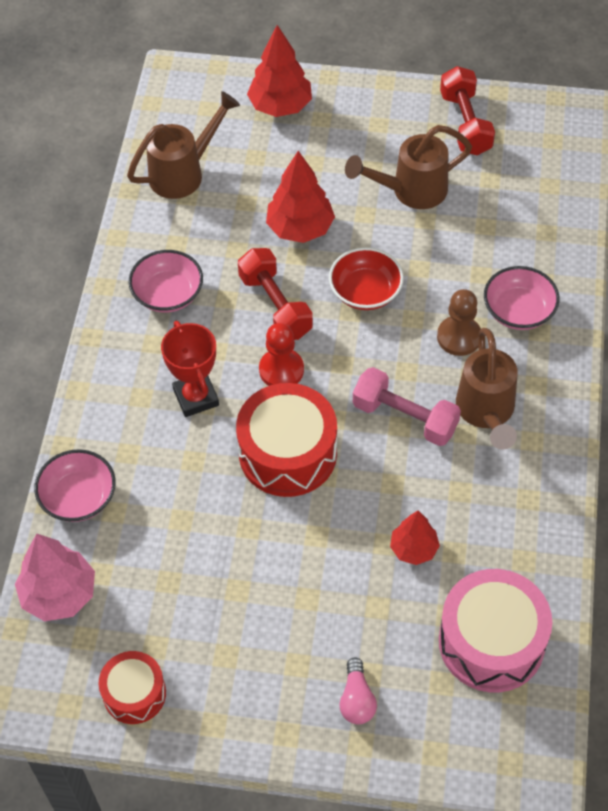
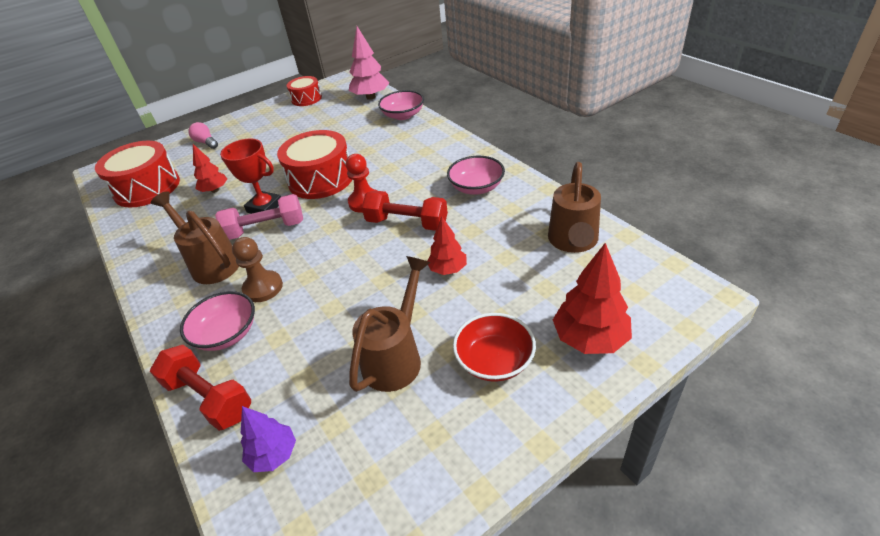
camera: 140 degrees right, 15 degrees down
red trophy [161,321,219,417] -> red trophy moved to [220,138,281,214]
red tree [266,151,335,243] -> red tree [427,217,467,275], size x0.63
red bowl [329,247,404,310] -> red bowl moved to [453,313,536,382]
pink drum [439,569,552,692] -> red drum [95,141,180,208]
red dumbbell [440,66,495,156] -> red dumbbell moved to [150,345,251,431]
none -> purple tree [240,406,296,472]

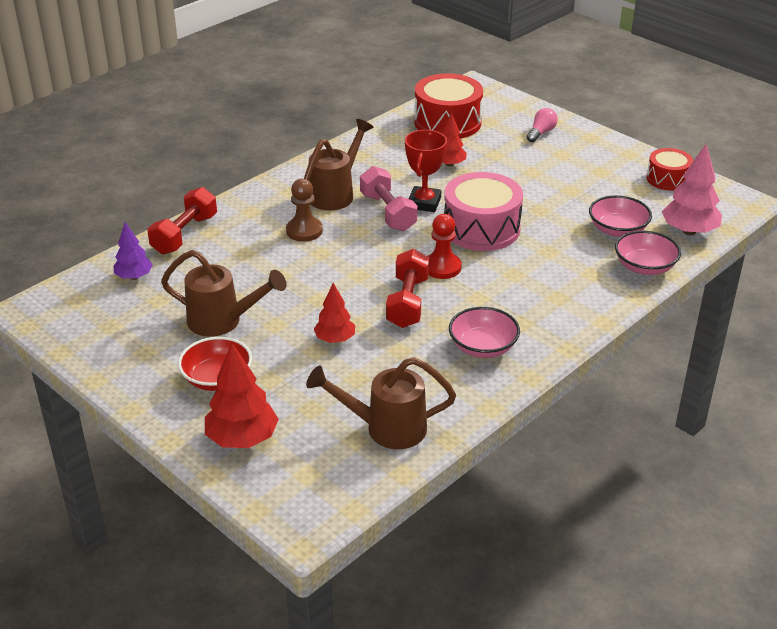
camera: 75 degrees right, 5 degrees down
pink bowl [180,291,255,351] -> pink bowl moved to [589,195,652,237]
red drum [277,130,352,199] -> pink drum [444,172,523,251]

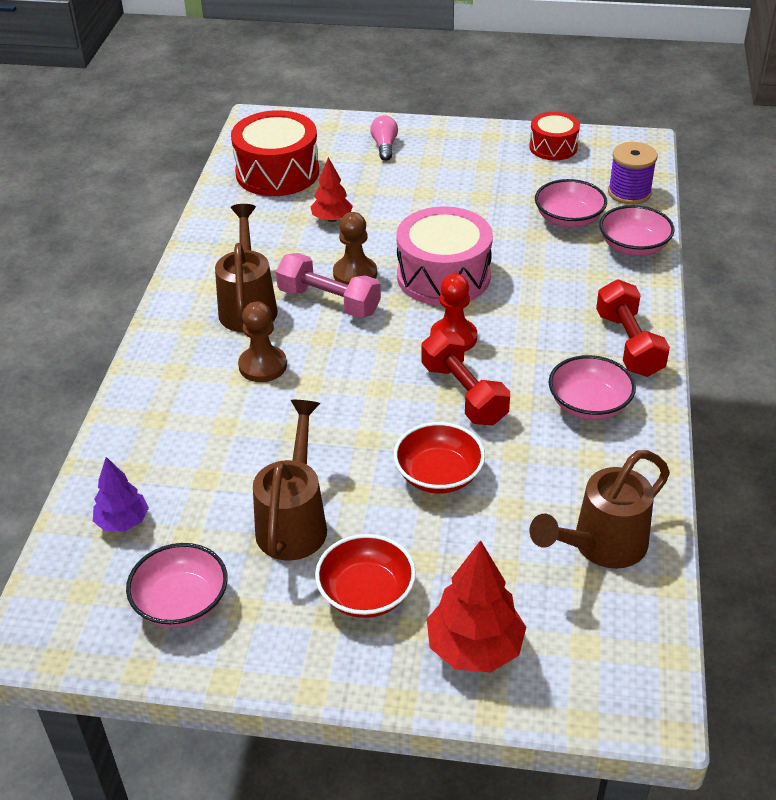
camera: 35 degrees left, 5 degrees up
red dumbbell [148,187,217,254] -> red dumbbell moved to [596,279,670,377]
brown watering can [161,250,287,337] -> brown watering can turned 60 degrees counterclockwise [253,400,327,561]
red tree [314,283,355,343] -> red bowl [394,422,485,494]
red trophy [405,130,447,212] -> brown pawn [333,212,377,285]
pink tree [662,144,722,235] -> purple spool [608,142,657,205]
none -> pink bowl [126,543,228,627]

